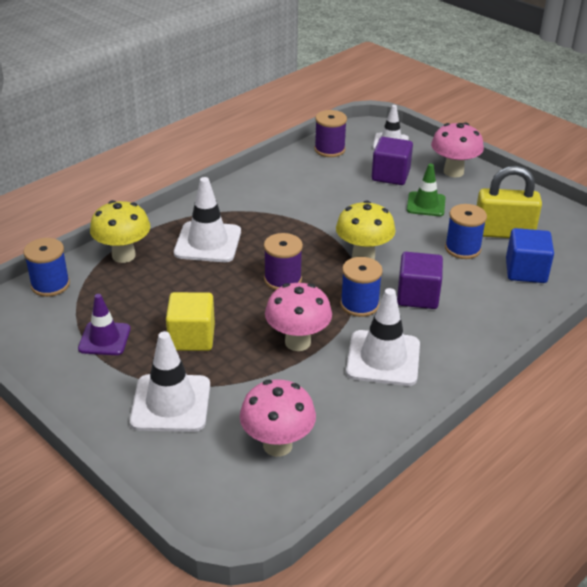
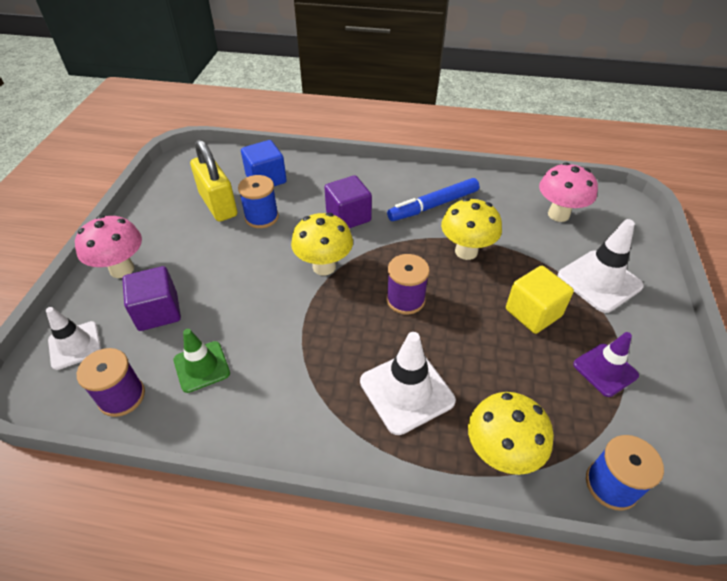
camera: 125 degrees left, 10 degrees up
pink mushroom [265,283,332,351] -> yellow mushroom [441,198,502,260]
blue spool [340,257,383,317] -> none
white traffic cone [346,288,420,386] -> blue marker [387,178,479,221]
green traffic cone [407,164,446,216] -> green traffic cone moved to [174,329,230,393]

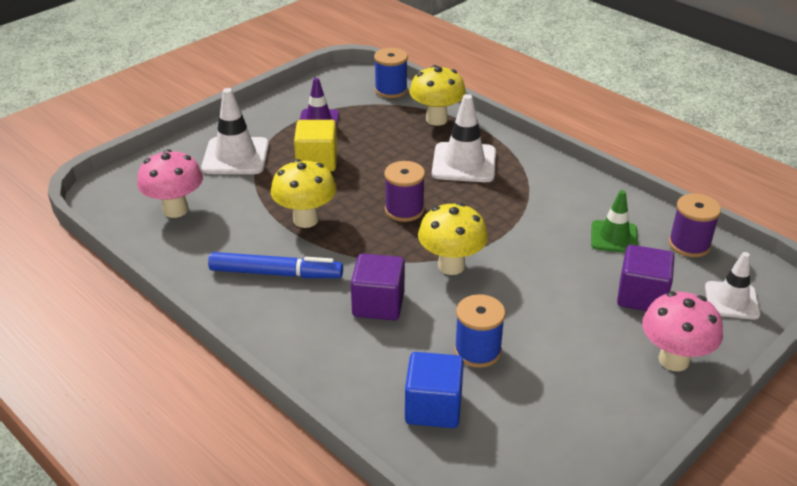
camera: 145 degrees left, 10 degrees down
yellow padlock [190,139,237,222] -> none

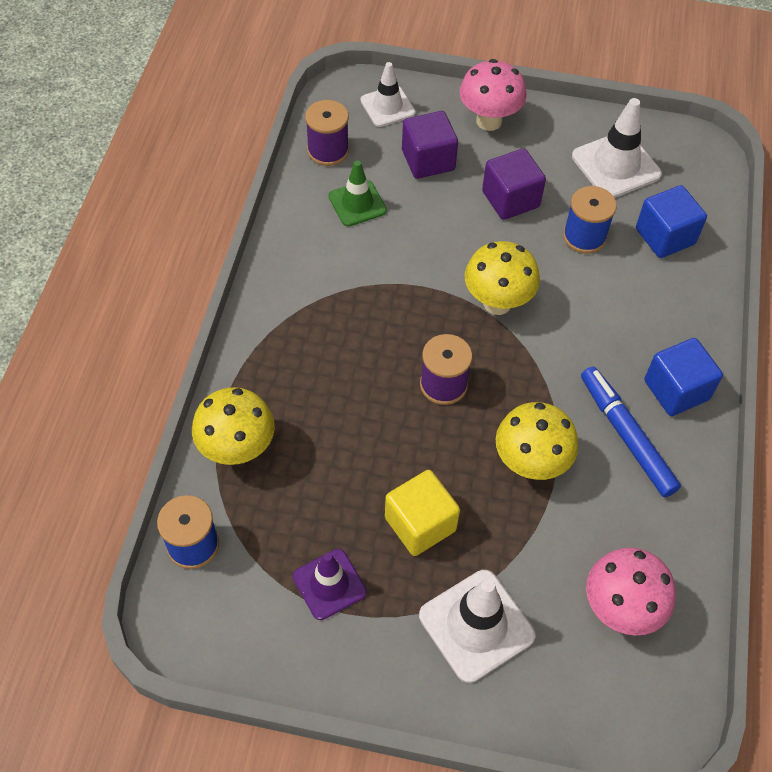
camera: 125 degrees left, 20 degrees up
purple cube [351,253,405,320] -> purple cube moved to [482,148,546,220]
white traffic cone [432,94,496,182] -> white traffic cone moved to [572,98,662,198]
none -> blue cube [645,338,723,416]

